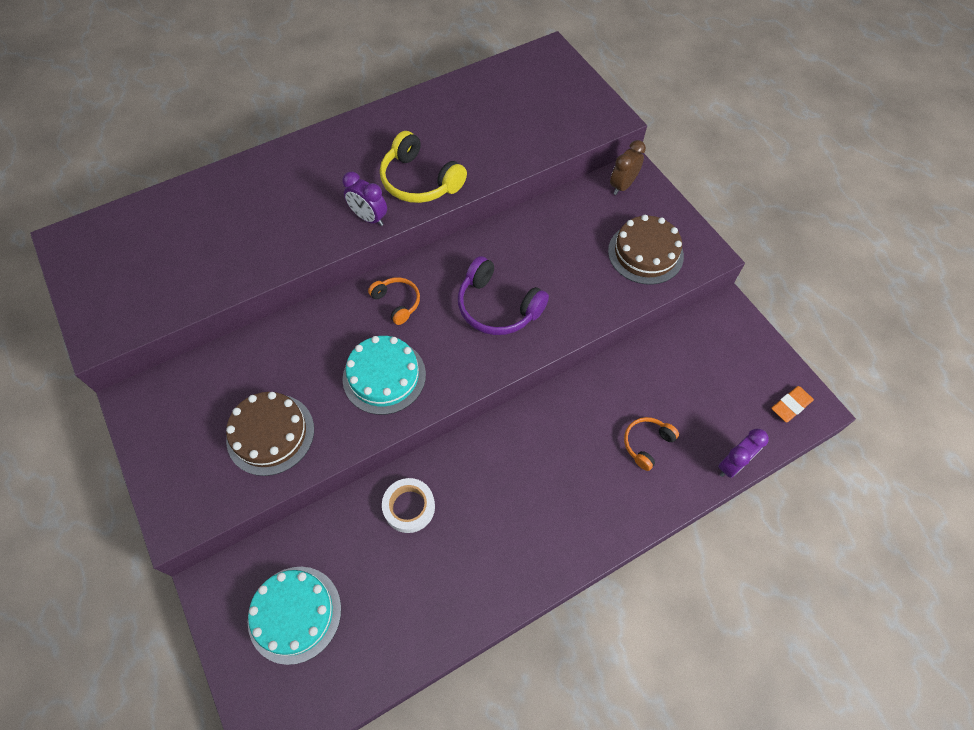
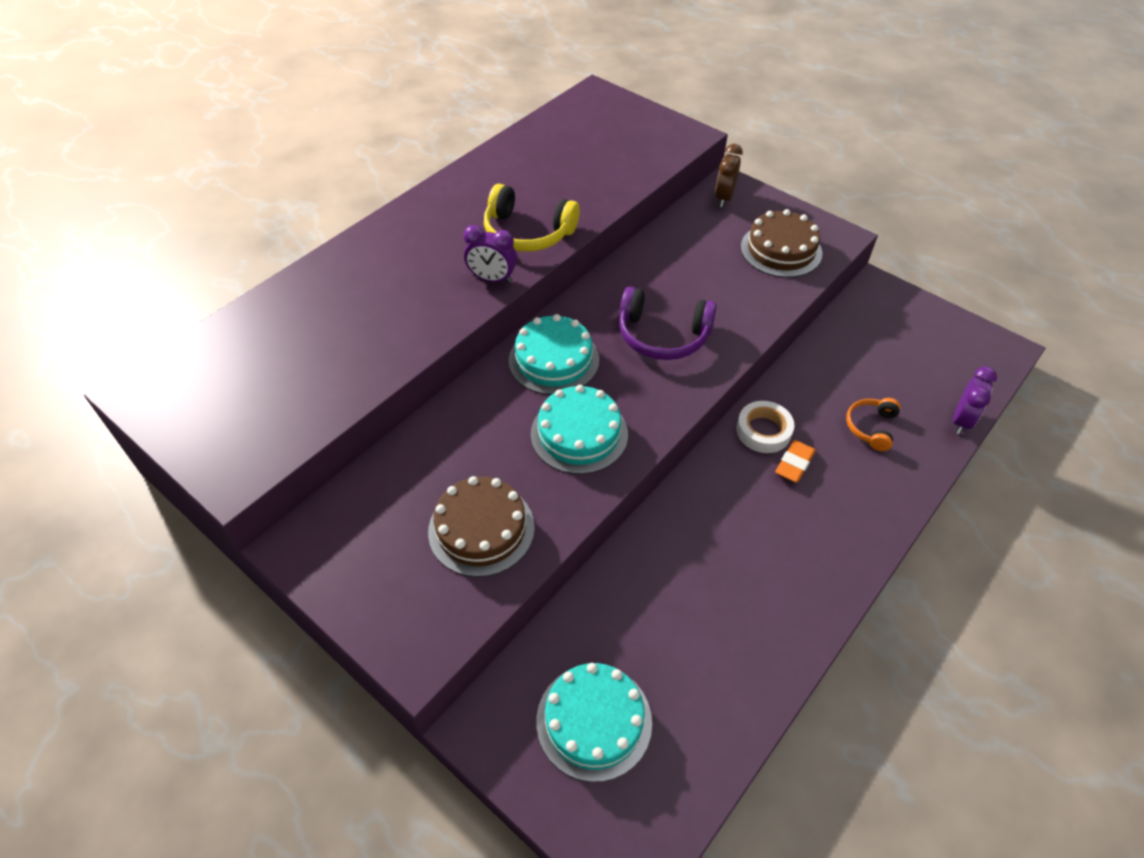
camera: 20 degrees left, 10 degrees down
orange headphones [368,277,420,325] -> turquoise cake [509,314,599,395]
white tape [382,478,435,533] -> white tape moved to [736,401,794,453]
orange eraser [771,386,814,422] -> orange eraser moved to [775,440,816,483]

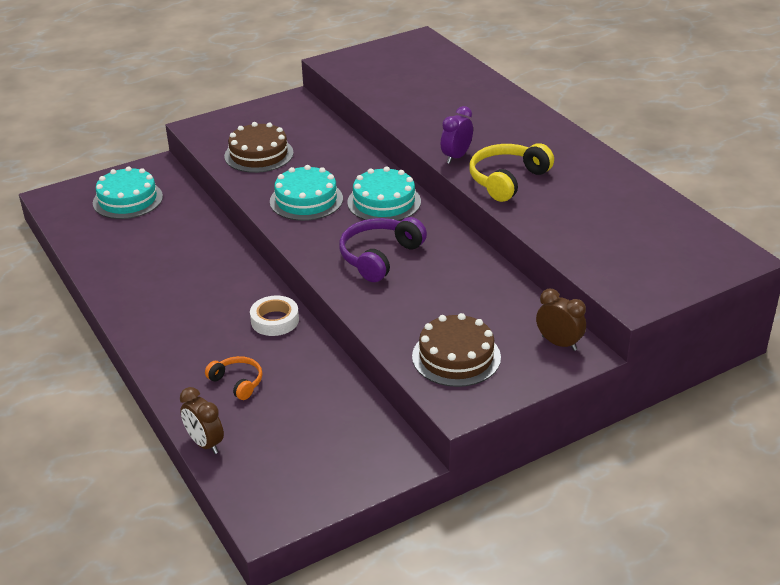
camera: 110 degrees right, 15 degrees down
orange eraser [775,440,816,483] -> none
purple clock [953,366,997,434] -> brown clock [180,387,224,454]

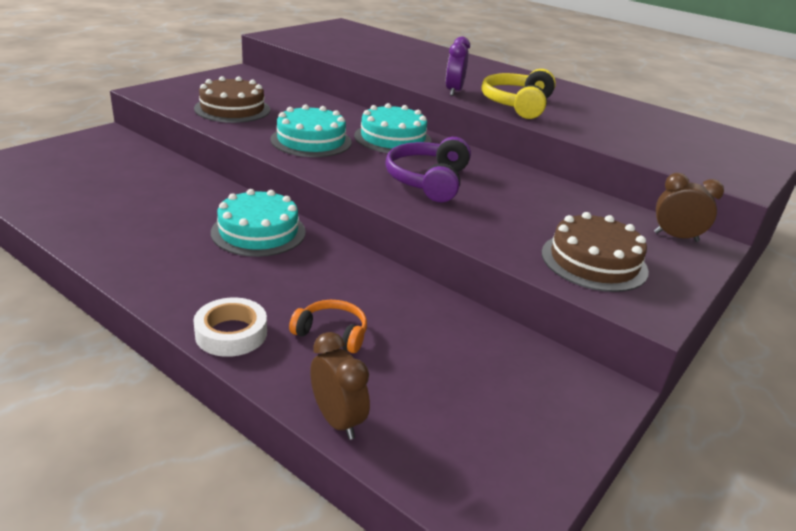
camera: 25 degrees left, 5 degrees down
turquoise cake [93,166,163,219] -> turquoise cake moved to [211,189,306,257]
brown clock [180,387,224,454] -> brown clock turned 150 degrees counterclockwise [310,332,370,440]
white tape [250,296,299,336] -> white tape moved to [193,298,267,357]

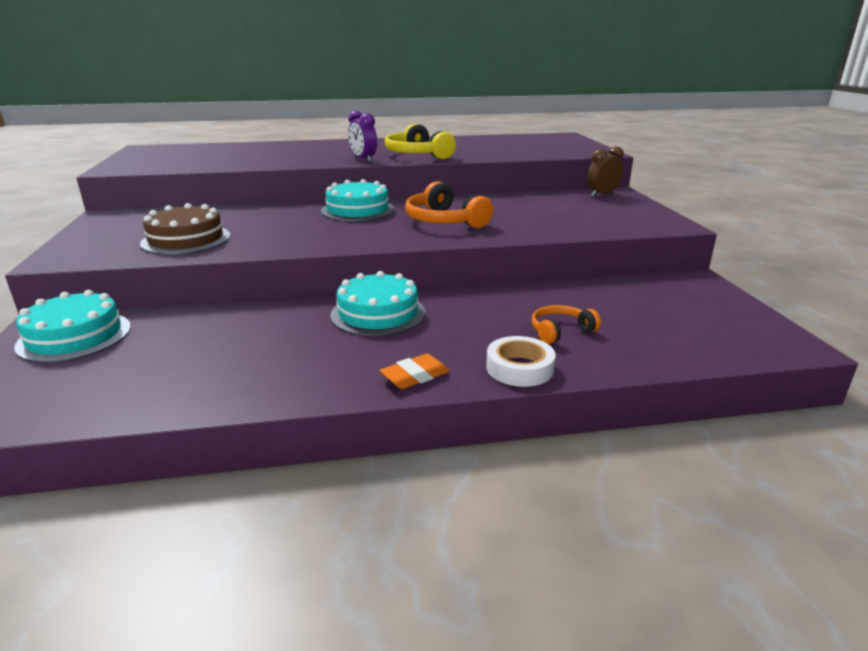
camera: 45 degrees left, 5 degrees down
turquoise cake [270,104,352,157] -> turquoise cake moved to [14,290,131,363]
brown clock [310,332,370,440] -> none
purple headphones [385,137,471,202] -> orange headphones [405,181,493,228]
brown cake [542,212,649,292] -> none
none -> orange eraser [380,354,450,389]

